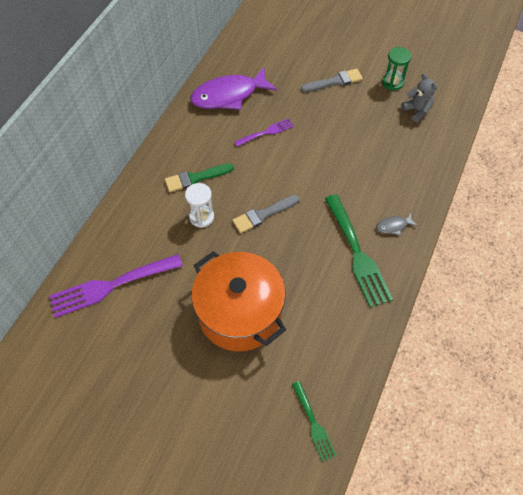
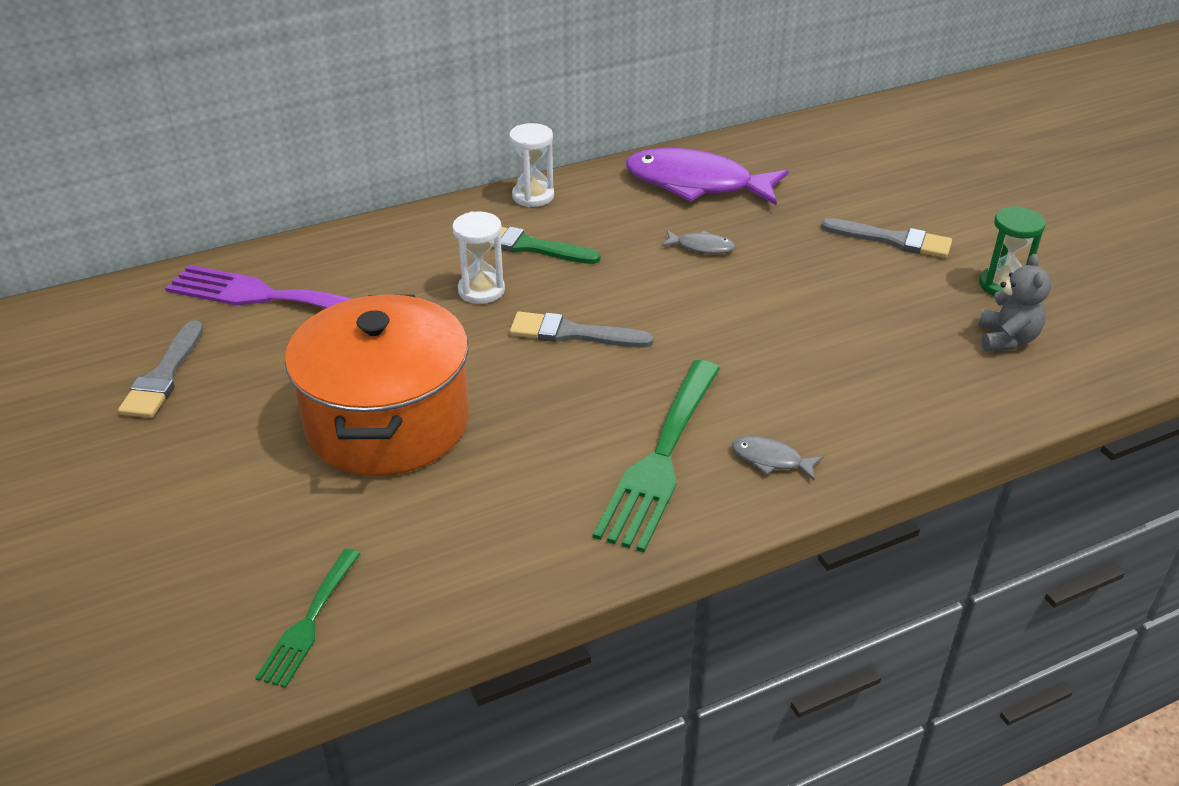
camera: 40 degrees right, 20 degrees down
purple fork [235,118,294,147] -> grey fish [661,230,735,254]
none -> grey brush [118,320,203,418]
none -> white hourglass [509,123,554,207]

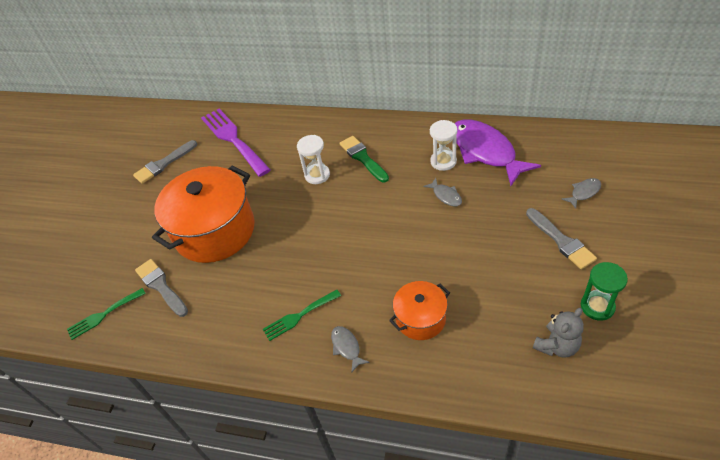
camera: 45 degrees right, 10 degrees up
white hourglass [509,123,554,207] -> white hourglass moved to [430,120,457,171]
grey brush [510,312,654,348] -> grey brush moved to [135,259,188,317]
green fork [593,360,720,552] -> green fork [263,289,341,341], size x0.54
none -> orange pot [389,281,450,340]
none -> grey fish [561,178,601,209]

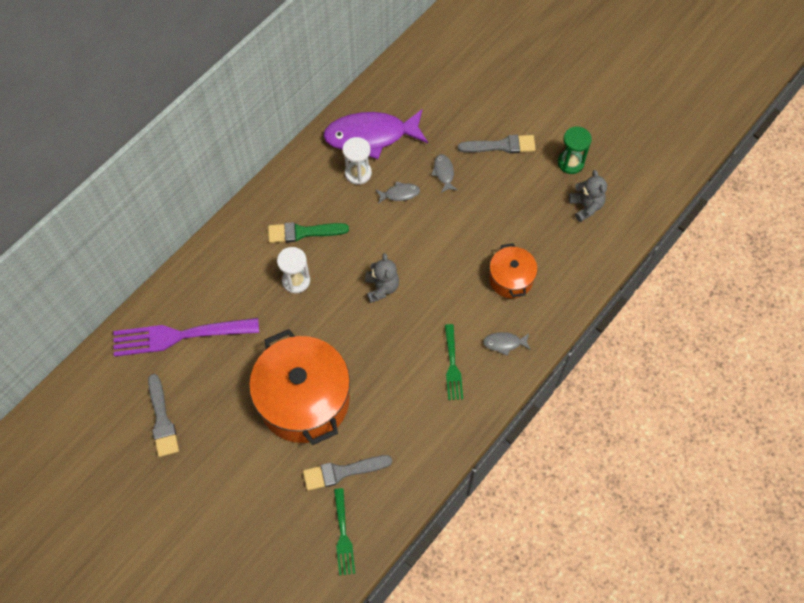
camera: 70 degrees left, 15 degrees up
grey fish [561,178,601,209] -> grey fish moved to [431,154,457,193]
none -> grey teddy bear [365,253,399,303]

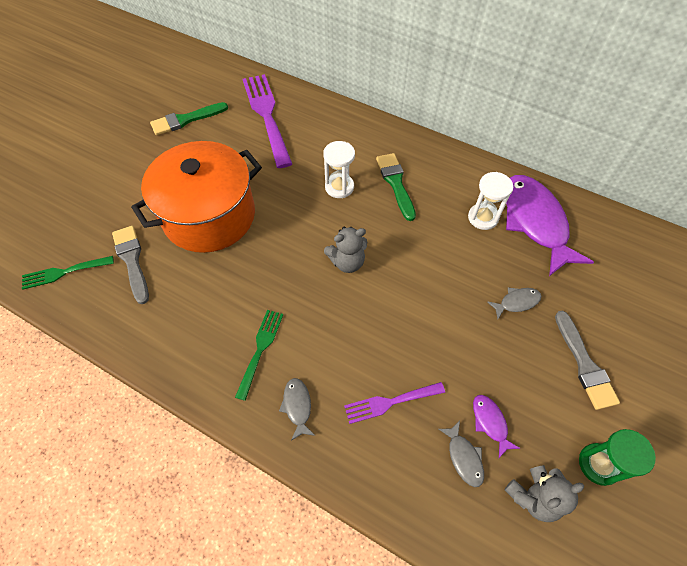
camera: 80 degrees right, 5 degrees down
grey brush [148,374,179,457] -> green brush [150,102,228,135]
grey fish [375,181,420,204] -> grey fish moved to [439,421,484,487]
green fork [445,324,463,400] -> green fork turned 120 degrees clockwise [235,310,283,401]
orange pot [489,243,538,298] -> purple fork [344,382,445,424]
none -> purple fish [473,395,521,458]

